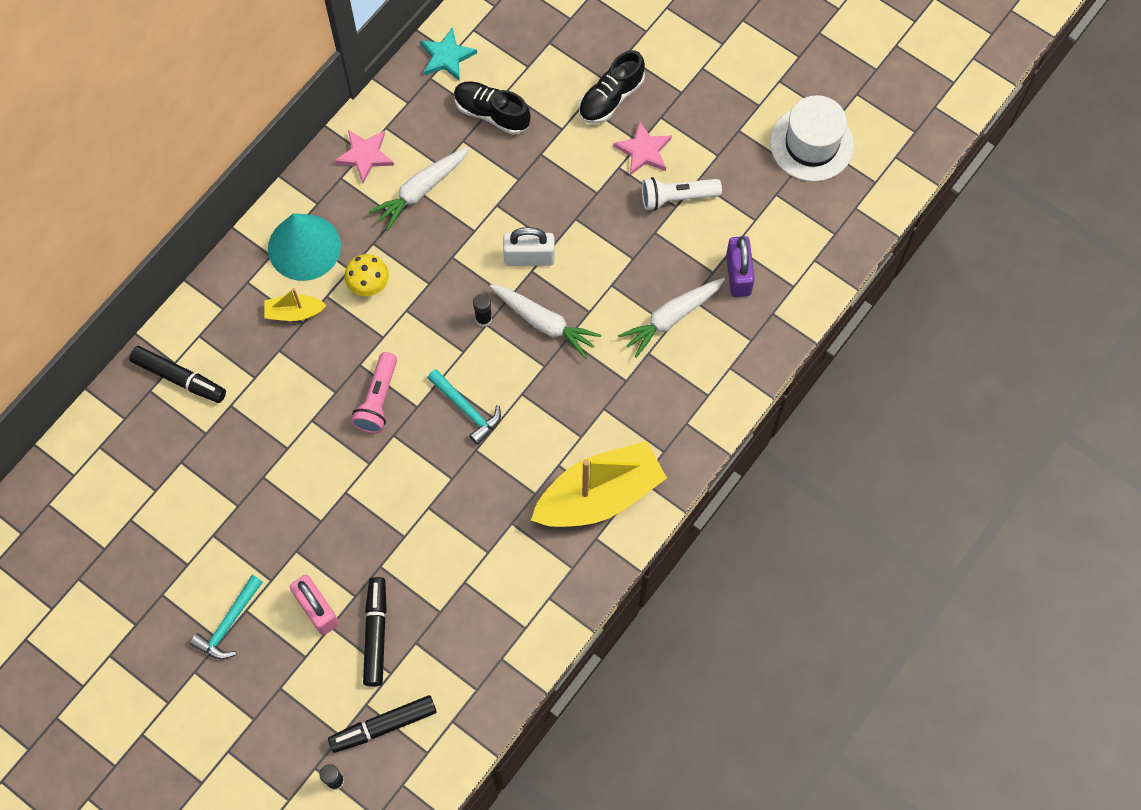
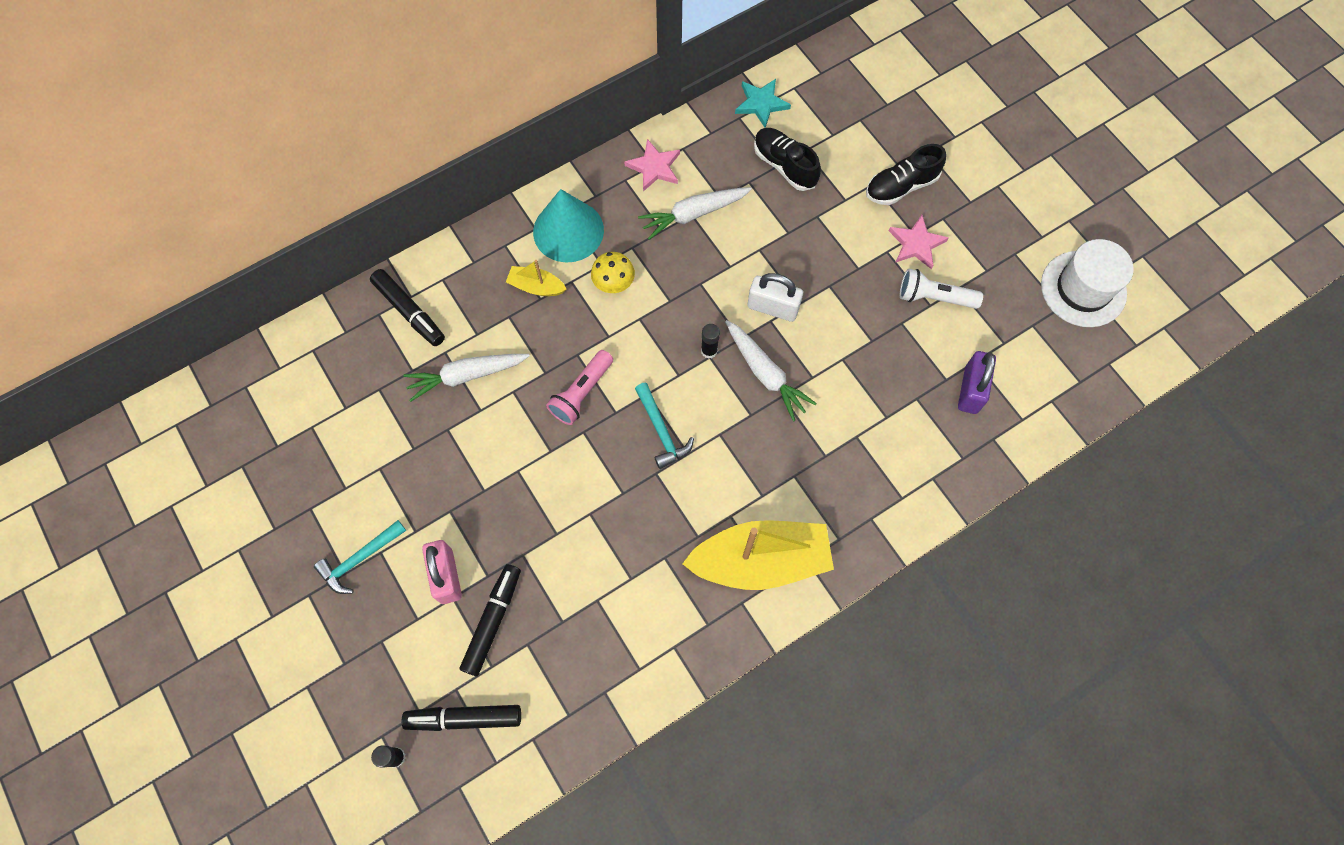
camera: 20 degrees right, 0 degrees up
white carrot [618,278,725,358] -> white carrot moved to [403,354,530,402]

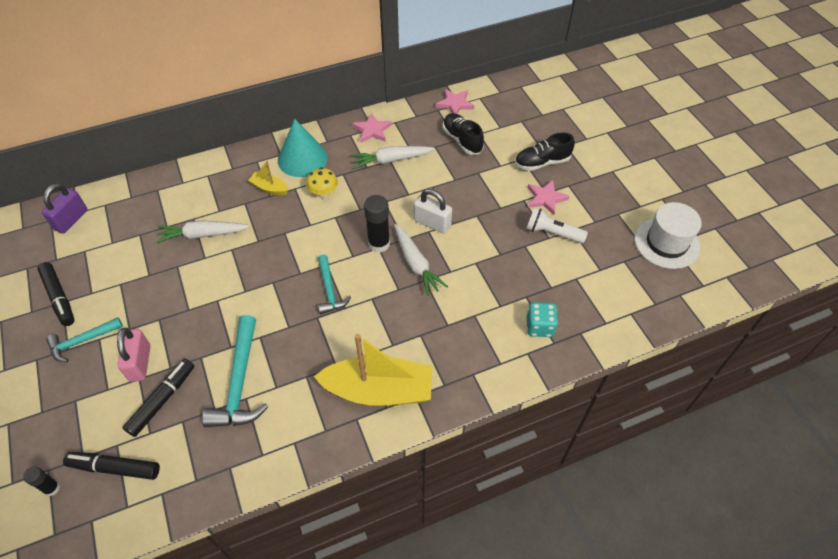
camera: 10 degrees right, 15 degrees down
black marker [370,269,445,346] -> black marker moved to [37,262,74,326]
pink flashlight [546,350,613,425] -> none
black glue stick [701,324,720,359] -> black glue stick [364,195,390,253], size x1.78
turquoise star [735,79,791,128] -> pink star [436,89,475,114]
purple padlock [958,351,996,414] -> purple padlock moved to [42,183,87,234]
none -> turquoise hammer [202,315,268,427]
none -> turquoise dice [527,302,558,337]

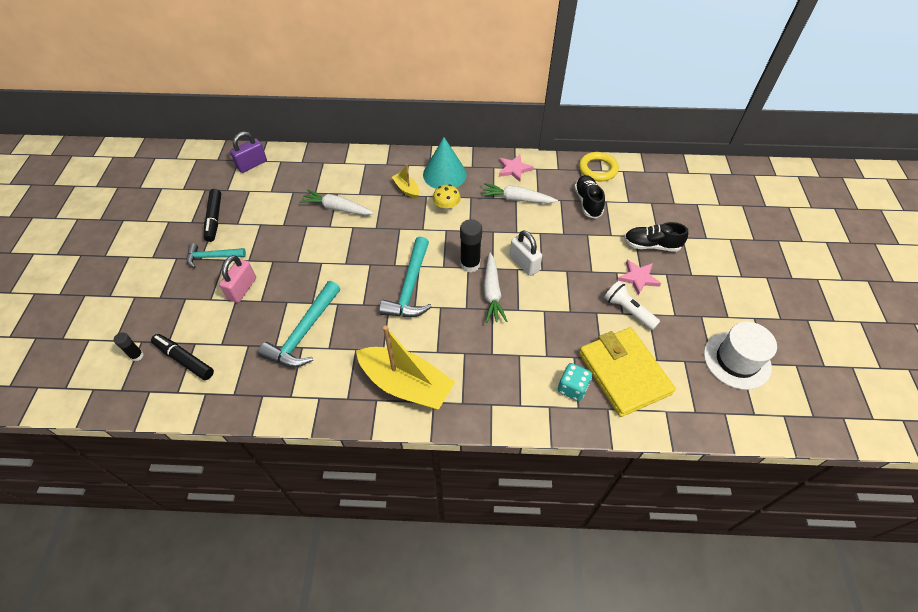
camera: 25 degrees right, 0 degrees up
black marker [123,359,194,437] -> none
turquoise hammer [318,255,351,314] -> turquoise hammer [379,237,432,317], size x1.64
pink star [436,89,475,114] -> yellow ring [579,152,619,181]
none -> yellow wallet [579,327,676,417]

